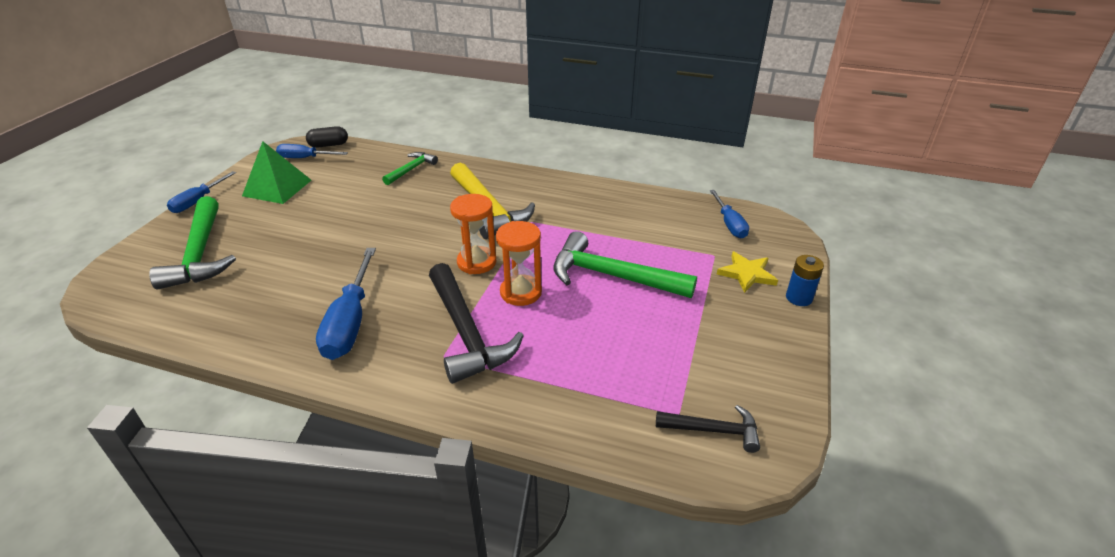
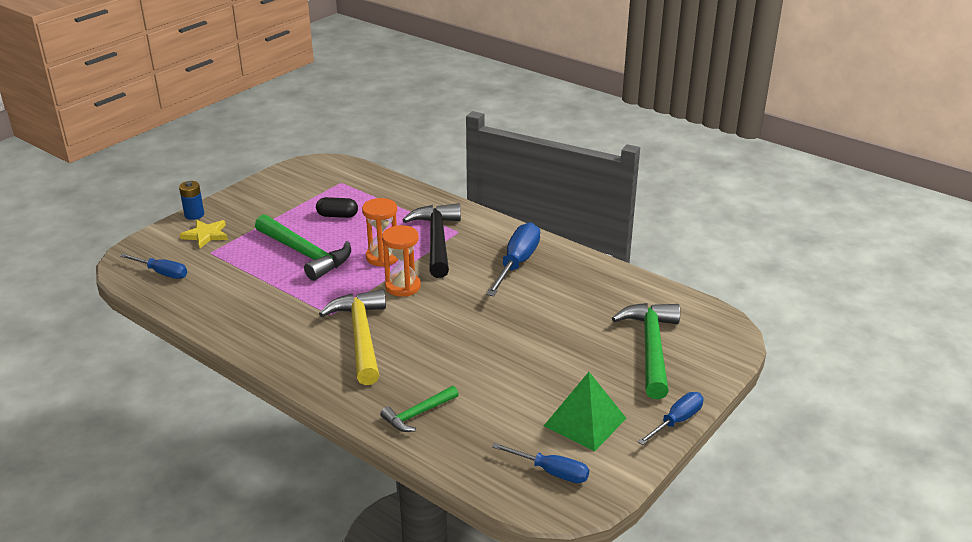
camera: 160 degrees left, 5 degrees down
black capsule [306,126,348,148] -> black capsule moved to [316,197,358,218]
black hammer [656,405,760,453] -> none
blue screwdriver [710,190,749,238] -> blue screwdriver turned 105 degrees clockwise [120,254,187,279]

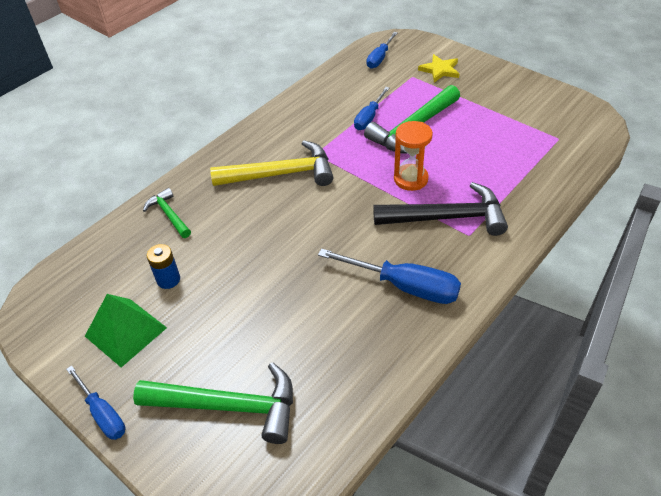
camera: 95 degrees right, 15 degrees up
blue battery [179,181,204,220] -> blue battery moved to [147,244,180,289]
black capsule [316,197,358,218] -> none
orange hourglass [382,225,421,297] -> none
blue screwdriver [492,443,589,483] -> blue screwdriver moved to [354,87,389,130]

